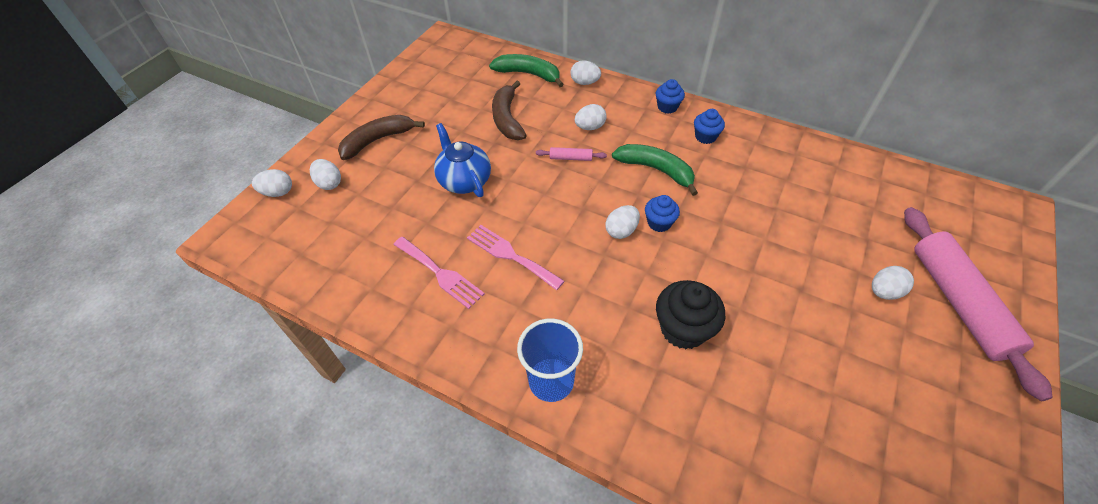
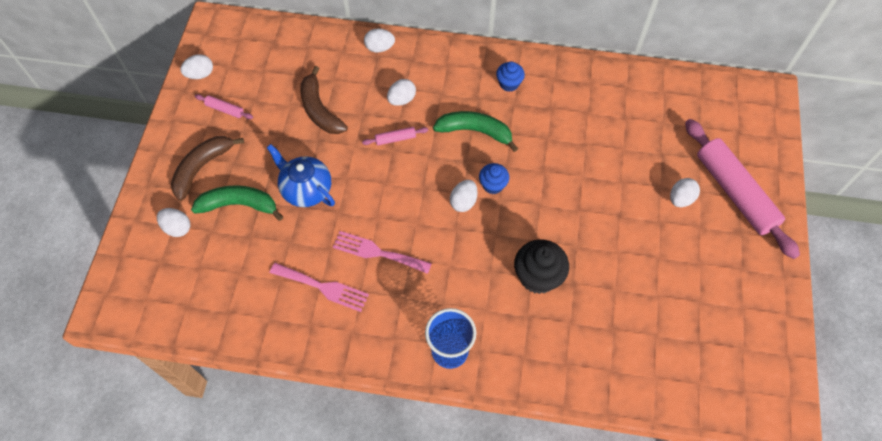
camera: 20 degrees left, 10 degrees up
white egg [252,169,292,197] -> white egg moved to [180,54,213,79]
green banana [489,54,564,87] -> green banana moved to [191,185,283,221]
blue cupcake [656,79,685,114] -> none
none -> pink rolling pin [195,94,253,119]

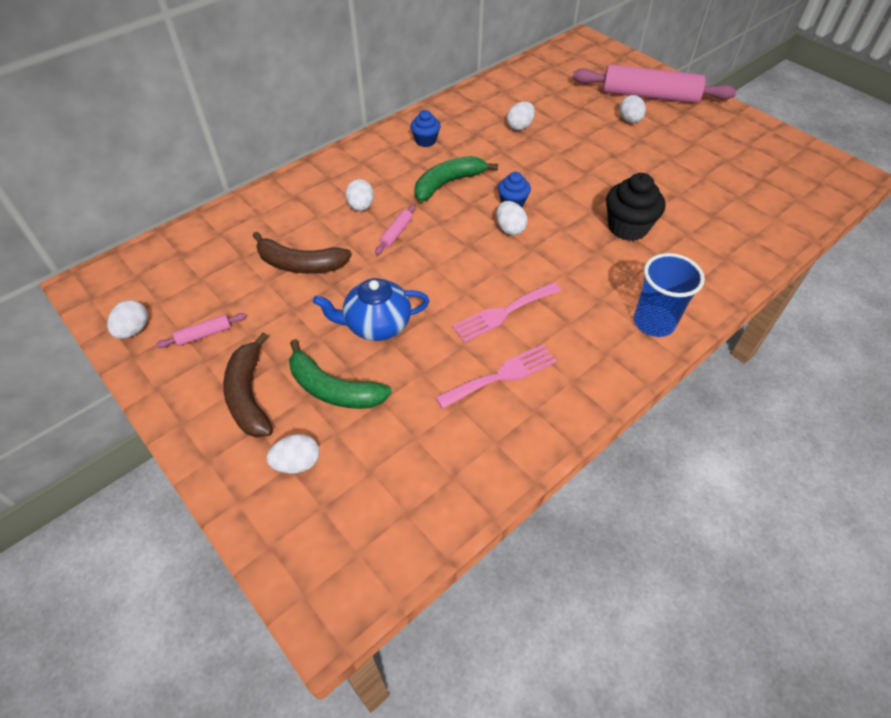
camera: 50 degrees left, 10 degrees down
green banana [191,185,283,221] -> green banana turned 105 degrees counterclockwise [289,339,392,409]
white egg [364,28,395,53] -> white egg moved to [507,102,535,130]

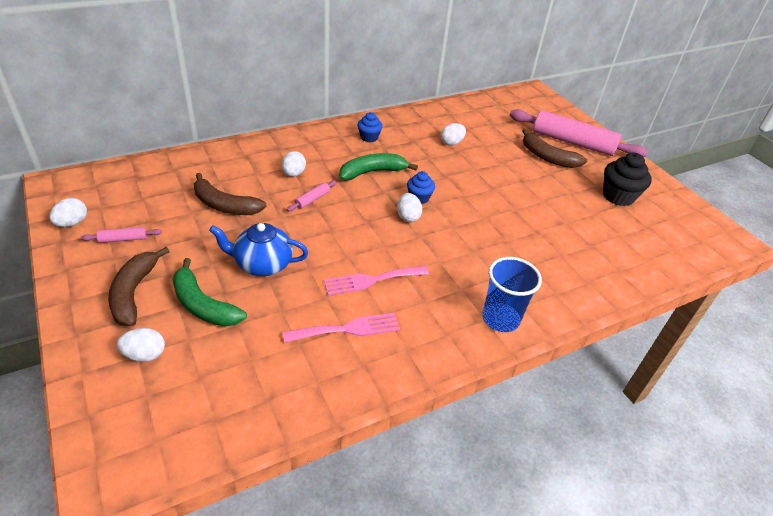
camera: 10 degrees right, 10 degrees down
black cupcake [606,173,665,241] -> black cupcake moved to [603,152,652,206]
white egg [619,95,646,123] -> brown banana [522,129,587,168]

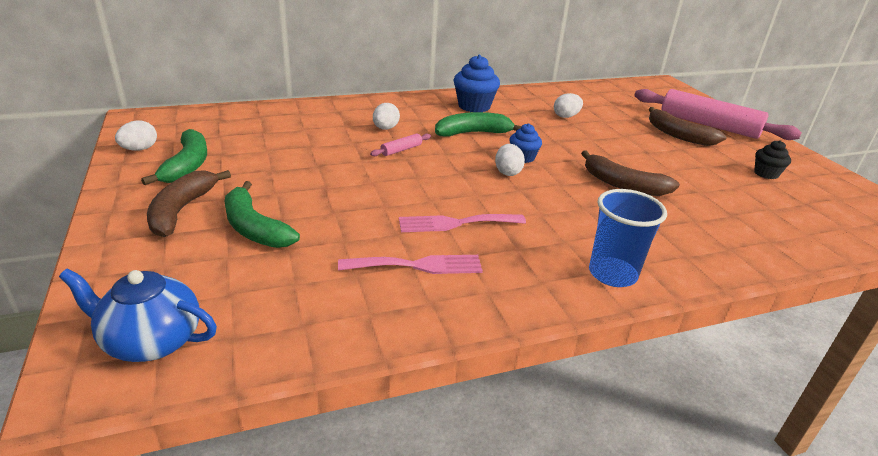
camera: 10 degrees right, 10 degrees down
pink rolling pin [81,227,162,243] -> green banana [141,129,207,185]
white egg [116,328,165,362] -> none
brown banana [194,173,267,215] -> brown banana moved to [581,150,680,196]
blue teapot [209,223,308,276] -> blue teapot moved to [59,269,217,362]
blue cupcake [358,112,383,142] -> blue cupcake [454,55,500,112], size x1.67
black cupcake [603,152,652,206] -> black cupcake [754,140,791,179], size x0.60

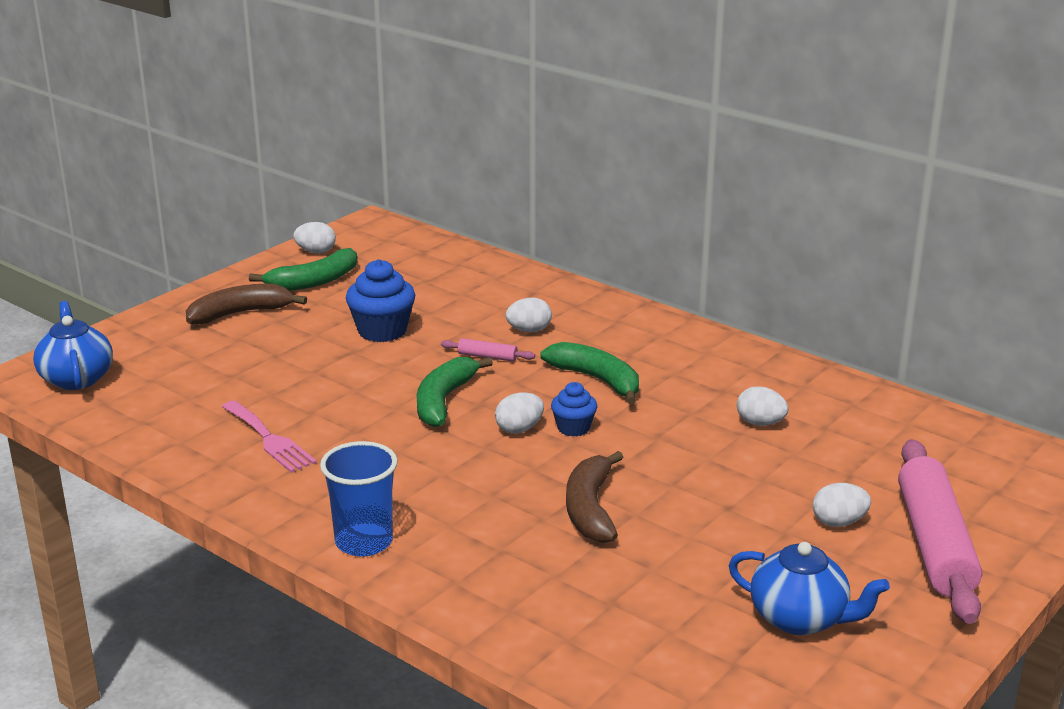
camera: 60 degrees right, 5 degrees down
green banana [225,181,300,248] -> green banana moved to [417,357,493,427]
pink fork [399,214,526,232] -> none
blue cupcake [454,55,500,112] -> blue cupcake moved to [346,259,415,342]
brown banana [649,107,727,146] -> white egg [813,483,871,527]
black cupcake [754,140,791,179] -> blue teapot [728,542,890,635]

